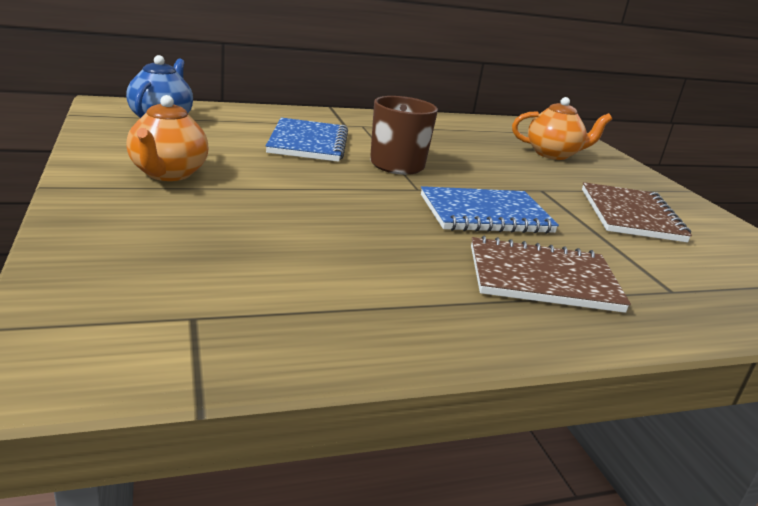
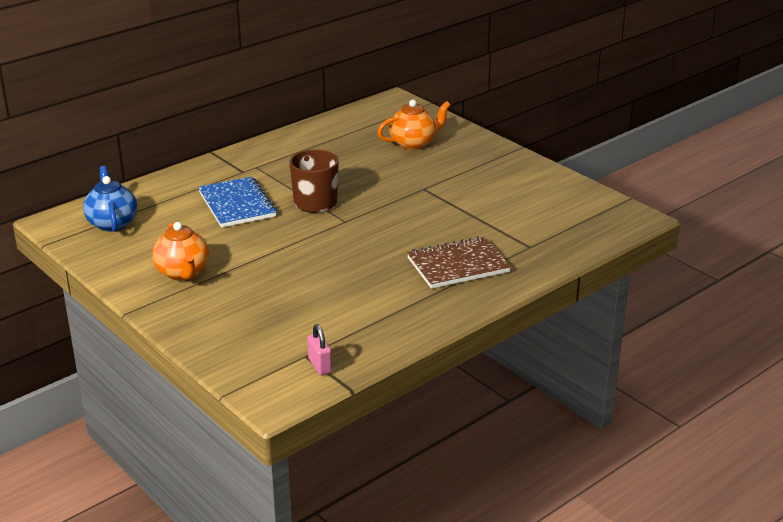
camera: 20 degrees left, 5 degrees up
blue notebook [421,186,559,234] -> none
brown notebook [582,182,692,243] -> none
none -> pink padlock [307,324,332,375]

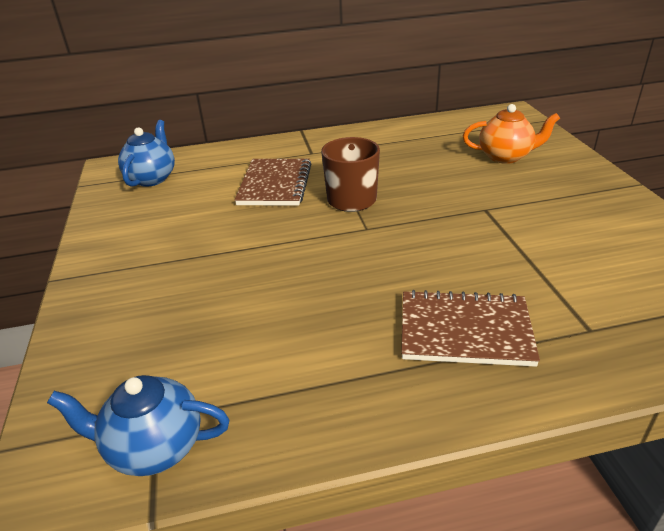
camera: 30 degrees right, 5 degrees up
orange teapot [152,222,209,281] -> none
blue notebook [198,176,277,228] -> brown notebook [235,159,311,205]
pink padlock [307,324,332,375] -> blue teapot [47,375,230,476]

